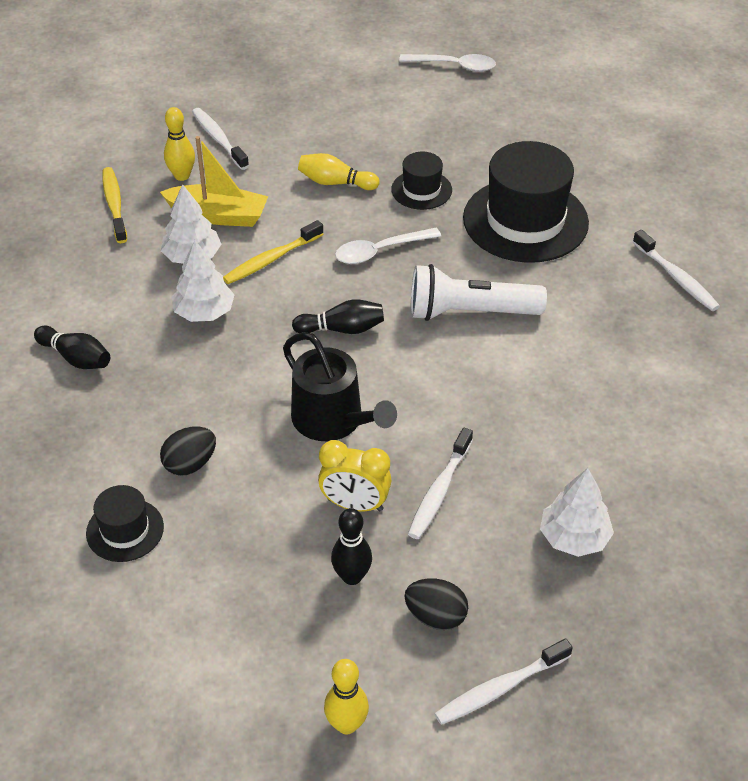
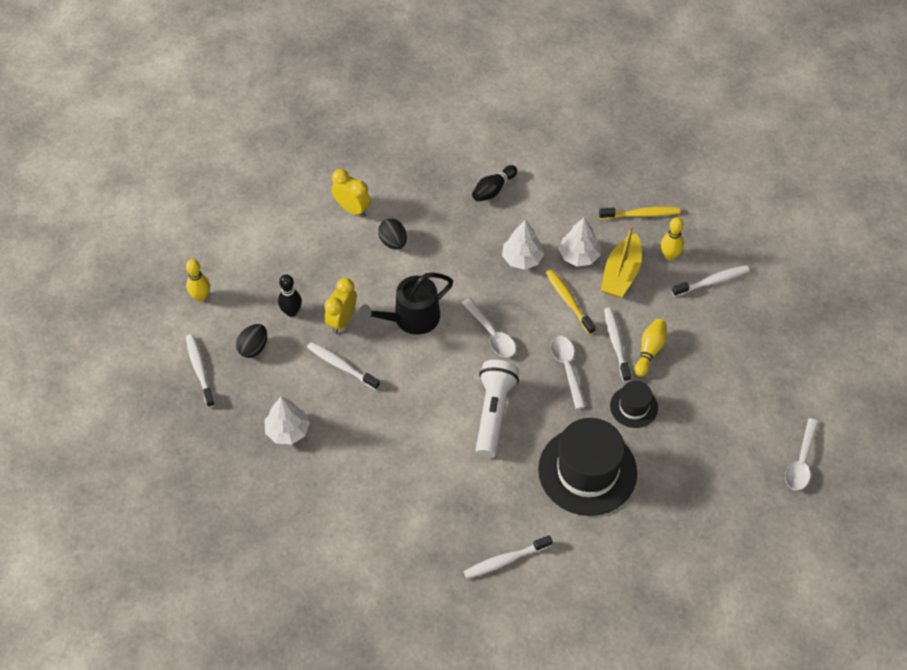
camera: 100 degrees right, 10 degrees up
black hat [86,485,164,562] -> yellow clock [332,169,371,217]
black bowling pin [292,299,384,334] -> white spoon [462,298,516,357]
none -> white toothbrush [604,308,631,382]

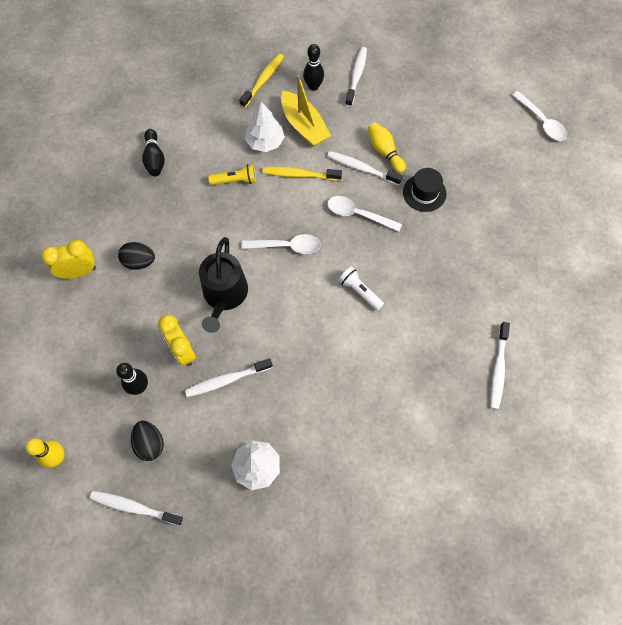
camera: 55 degrees left, 10 degrees up
white flashlight [476,360,519,458] -> white flashlight [338,266,384,311], size x0.54
white tree [502,220,544,270] -> yellow flashlight [208,164,256,185]
black hat [538,418,637,516] -> none
yellow bowling pin [661,217,684,260] -> black bowling pin [303,44,324,91]

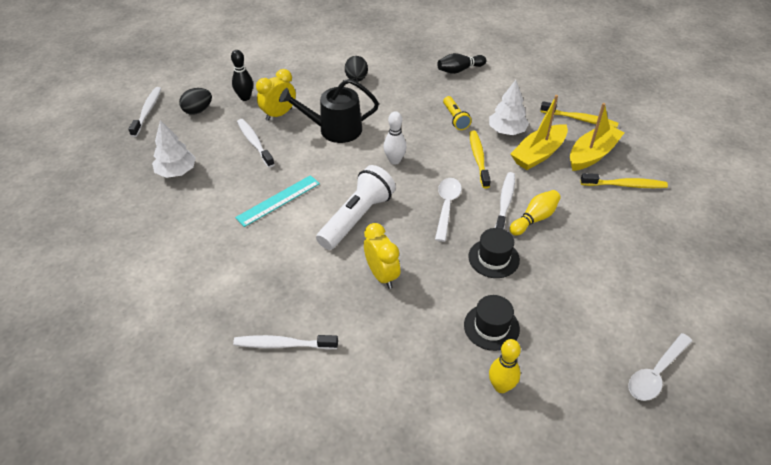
camera: 80 degrees right, 20 degrees down
yellow bowling pin [25,438,65,468] -> yellow bowling pin moved to [489,339,521,393]
yellow clock [41,240,96,279] -> yellow clock moved to [364,223,400,289]
white spoon [241,234,321,254] -> white bowling pin [384,111,407,165]
black bowling pin [303,44,324,91] -> yellow boat [570,103,624,171]
white flashlight [338,266,384,311] -> white flashlight [316,165,396,250], size x1.85
white toothbrush [345,47,367,107] -> yellow toothbrush [581,173,668,188]
none -> turquoise ruler [235,175,320,227]
none -> black hat [464,295,520,351]

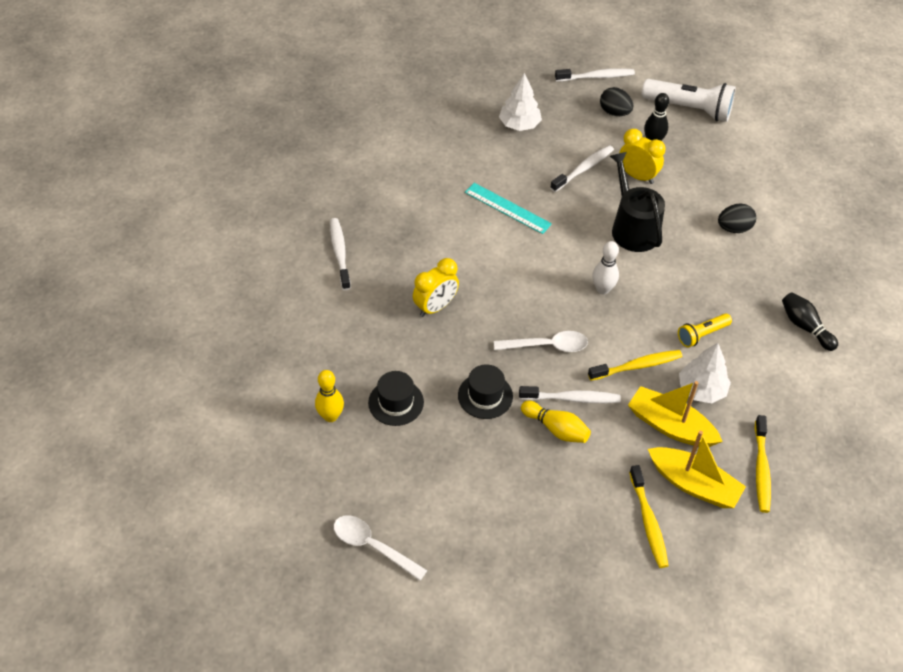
camera: 75 degrees right, 5 degrees up
white flashlight [316,165,396,250] -> white flashlight moved to [642,79,736,122]

